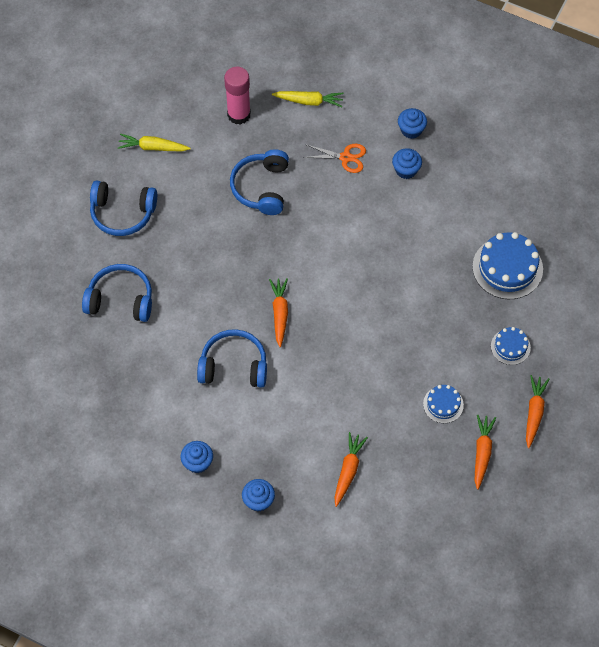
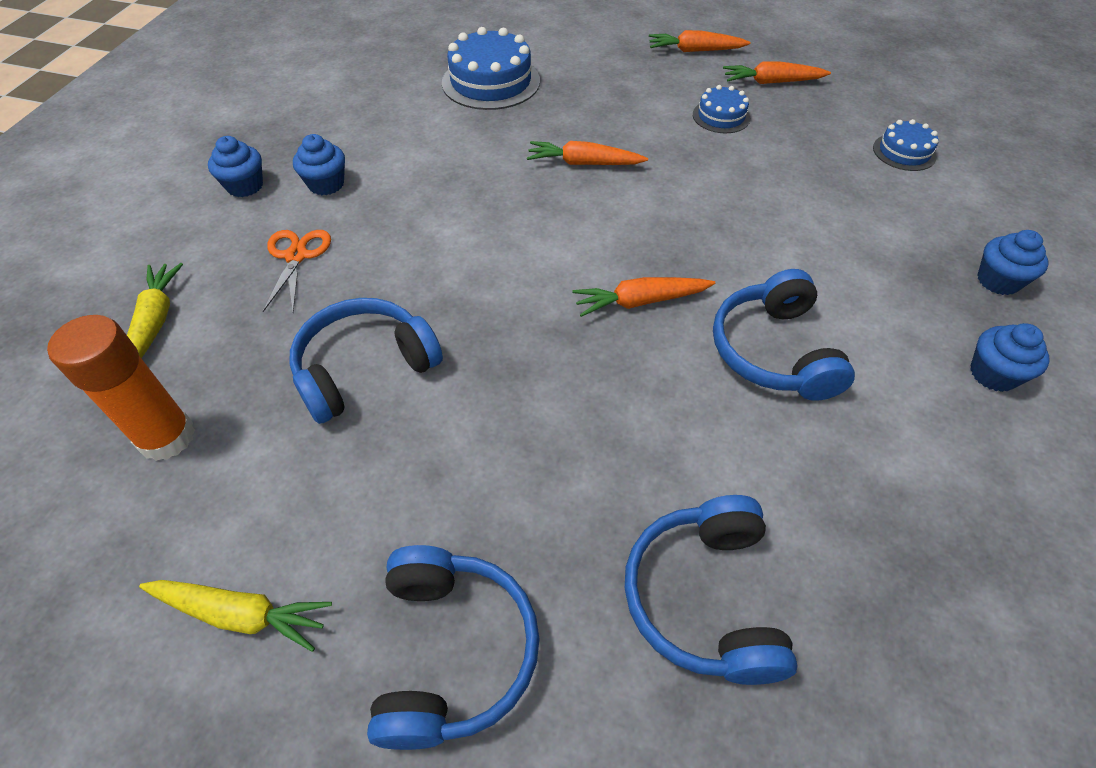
camera: 100 degrees left, 10 degrees down
yellow carrot [118,134,191,151] -> yellow carrot turned 75 degrees counterclockwise [139,580,332,652]
pink glue stick [224,67,251,125] -> orange glue stick [47,315,195,461]
blue headphones [230,149,289,215] -> blue headphones turned 150 degrees clockwise [290,298,443,424]
orange carrot [334,432,368,507] -> orange carrot moved to [527,141,648,165]
blue cake [491,327,531,365] -> blue cake moved to [873,119,939,171]

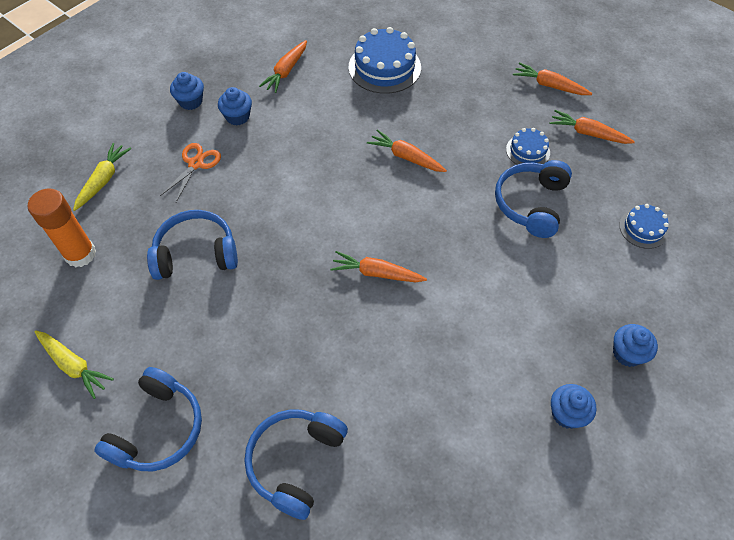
camera: 25 degrees right, 5 degrees up
blue headphones [713,269,855,401] -> blue headphones moved to [495,160,572,238]
none -> orange carrot [259,40,307,93]

